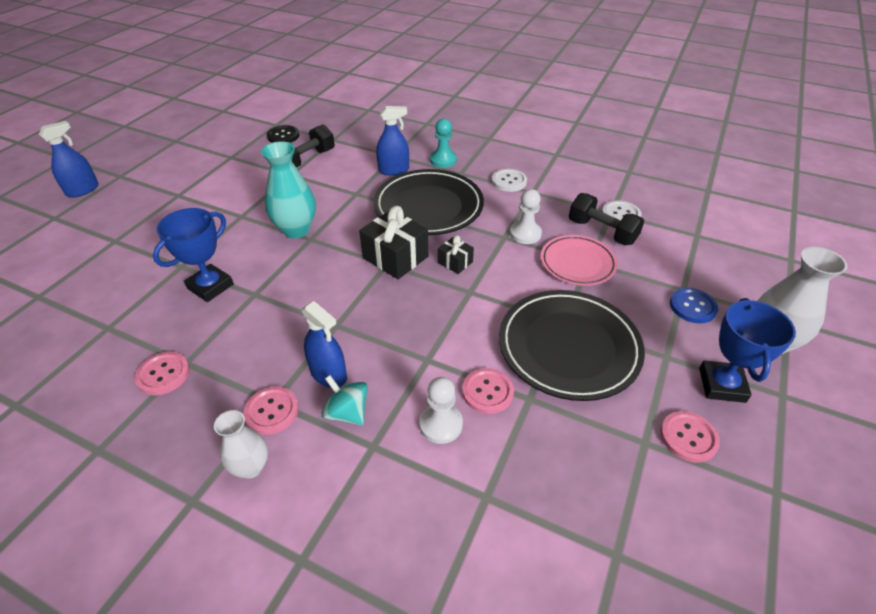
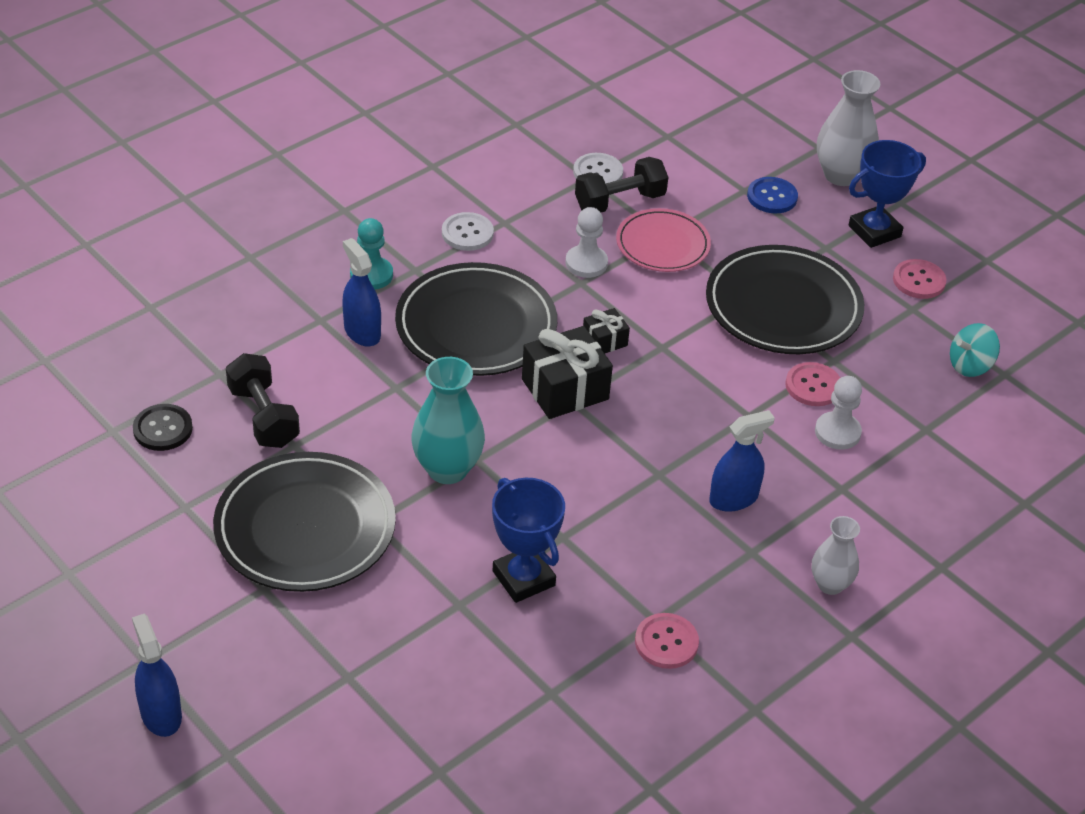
camera: 70 degrees left, 0 degrees up
pink button [244,387,299,435] -> none
turquoise spinning top [321,375,368,425] -> turquoise spinning top moved to [950,323,1000,377]
blue spray bottle [376,106,409,176] -> blue spray bottle turned 45 degrees counterclockwise [342,238,381,346]
blue trophy [699,298,796,403] -> blue trophy turned 60 degrees counterclockwise [848,140,926,248]
none -> black plate [213,452,396,592]

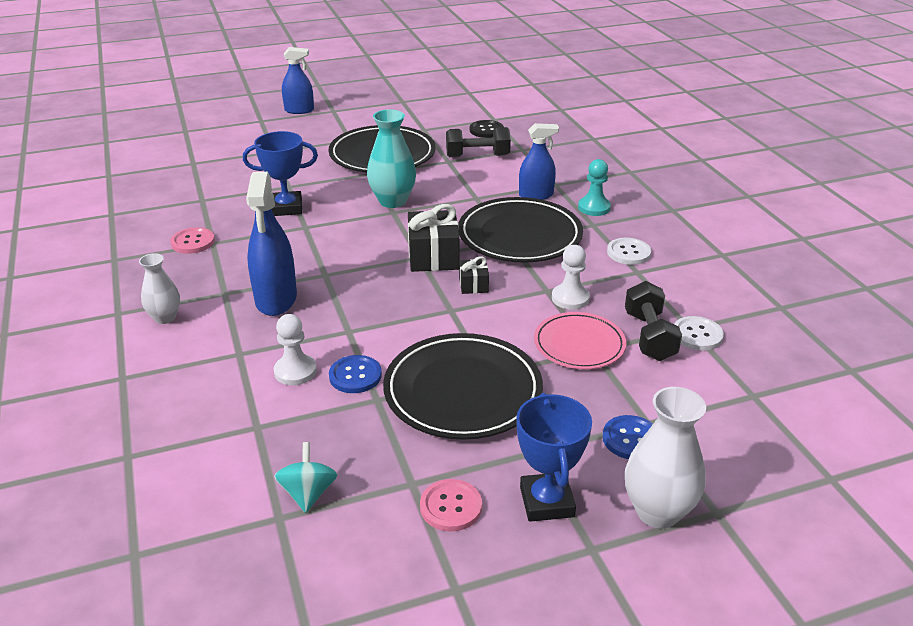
camera: 115 degrees right, 10 degrees down
blue spray bottle [709,410,775,512] -> blue spray bottle [246,172,297,316], size x1.51
pink button [786,362,840,406] -> blue button [329,355,382,393]

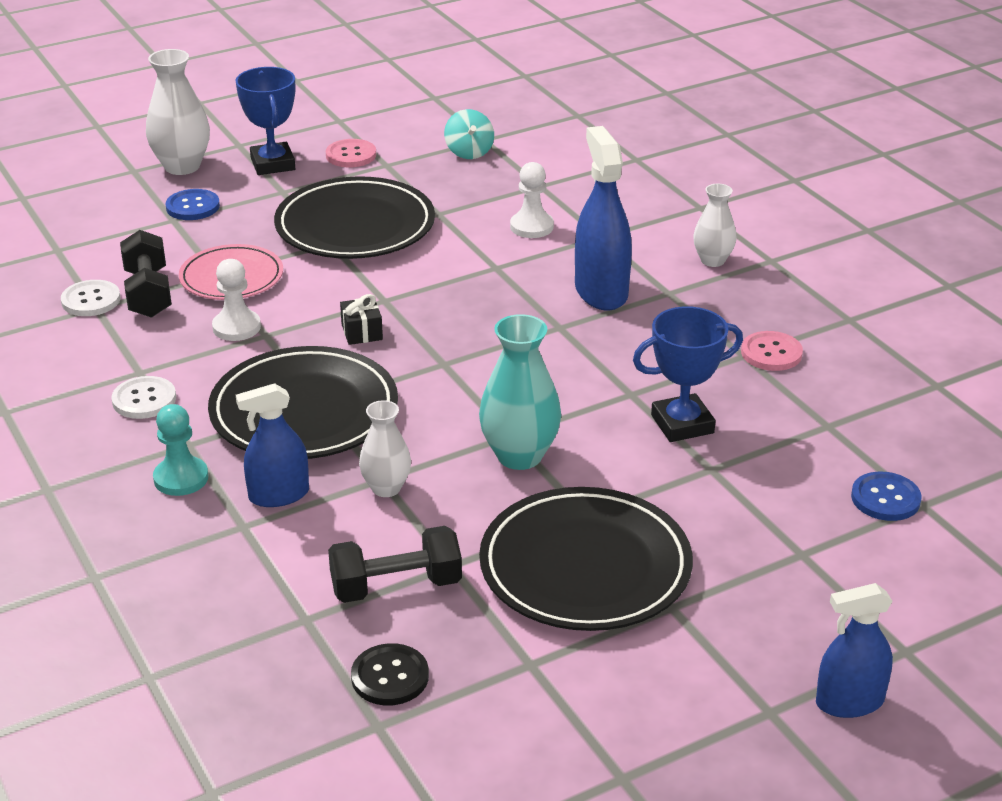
camera: 170 degrees right, 0 degrees up
blue button [329,355,382,393] -> blue button moved to [851,471,922,521]
black gift [408,204,460,272] -> none
none -> white vase [359,400,411,497]

